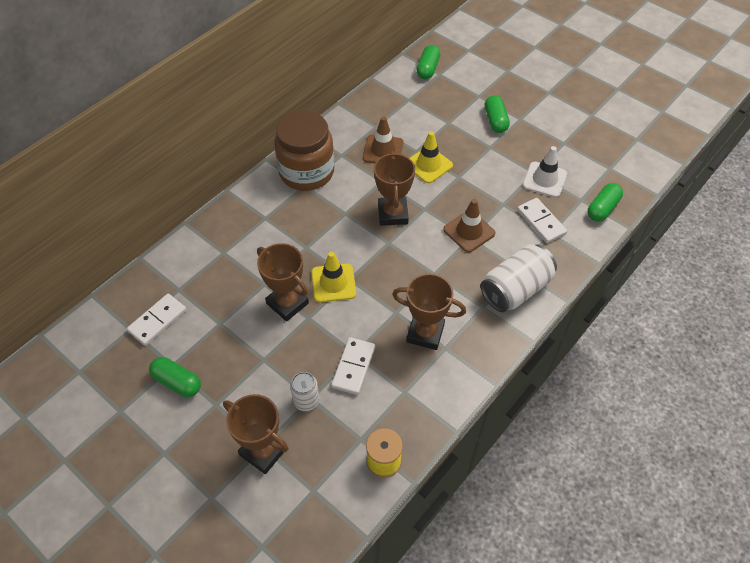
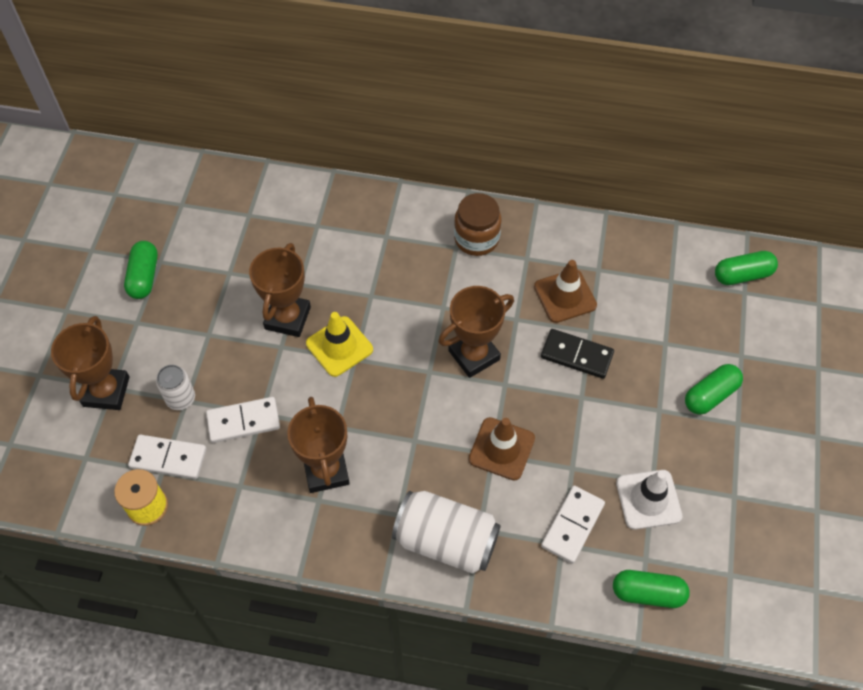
camera: 60 degrees right, 5 degrees up
white domino [127,293,187,346] -> white domino moved to [128,435,206,479]
brown jar [274,110,334,191] -> brown jar [454,193,502,256], size x0.62
yellow traffic cone [410,131,453,183] -> black domino [541,329,614,379]

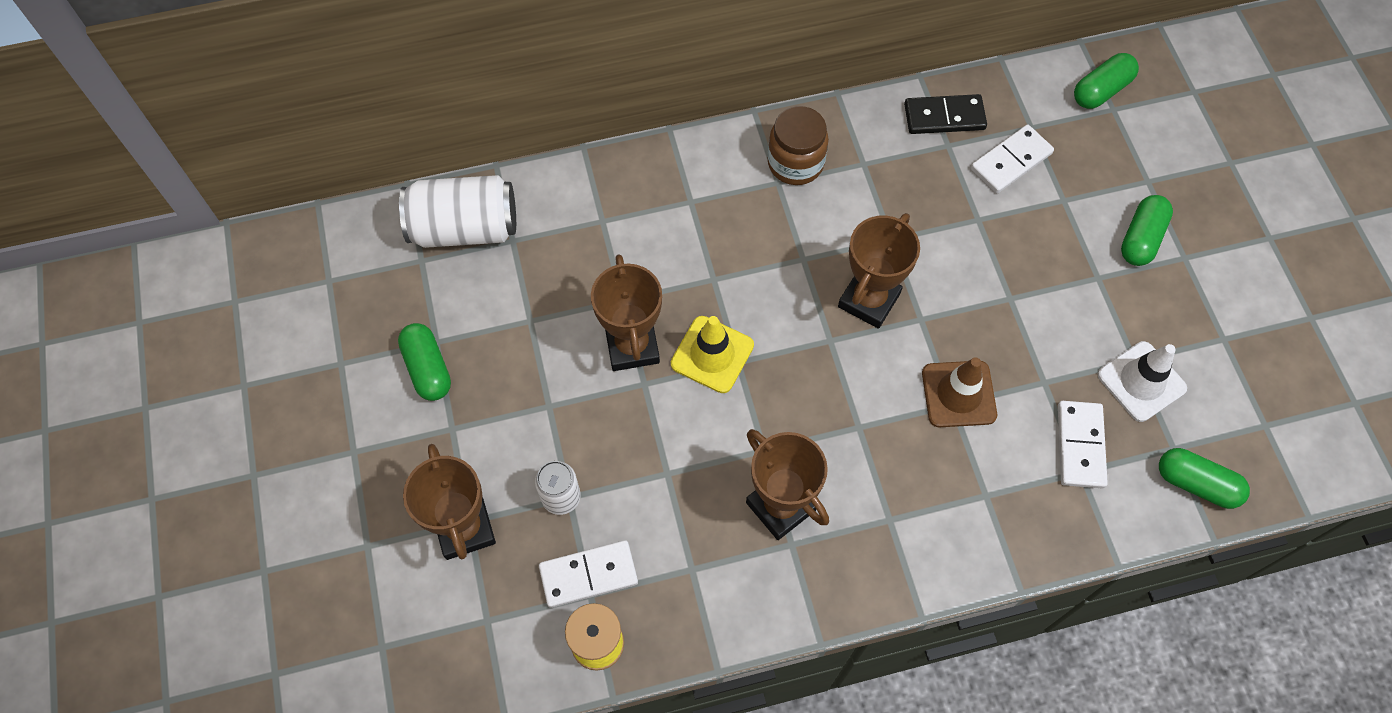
camera: 25 degrees left, 5 degrees up
white domino [206,397,280,443] -> white domino moved to [971,125,1054,193]
white can [392,491,501,574] -> white can moved to [399,175,516,248]
brown traffic cone [534,260,597,323] -> none
black domino [541,329,614,379] -> black domino moved to [904,94,987,134]
green capsule [613,570,690,608] -> green capsule turned 45 degrees clockwise [1159,448,1250,509]

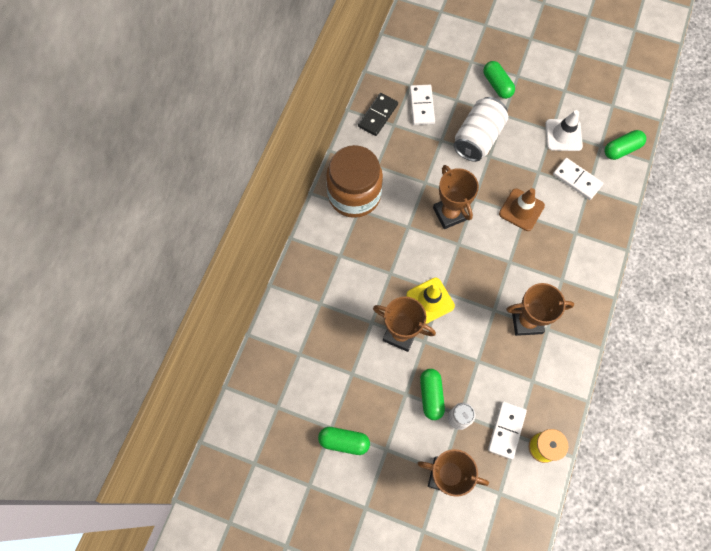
camera: 55 degrees left, 5 degrees up
white can [399,175,516,248] -> white can moved to [454,97,508,162]
brown jar [768,106,829,185] -> brown jar [326,145,383,218], size x1.61
green capsule [1074,53,1139,109] -> green capsule moved to [420,369,445,420]

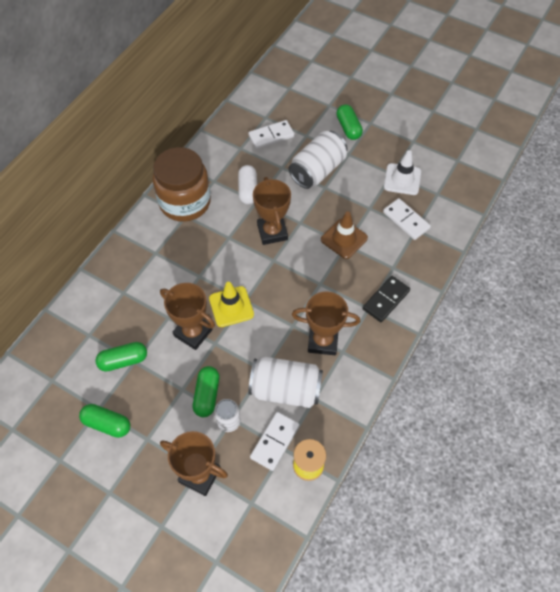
camera: 10 degrees right, 10 degrees down
black domino [358,93,398,136] -> black domino moved to [362,276,410,322]
white domino [410,85,435,125] -> white domino turned 60 degrees clockwise [248,120,295,149]
green capsule [604,130,646,160] -> green capsule moved to [95,342,147,372]
none -> white capsule [238,165,257,205]
none -> white can [248,357,323,408]

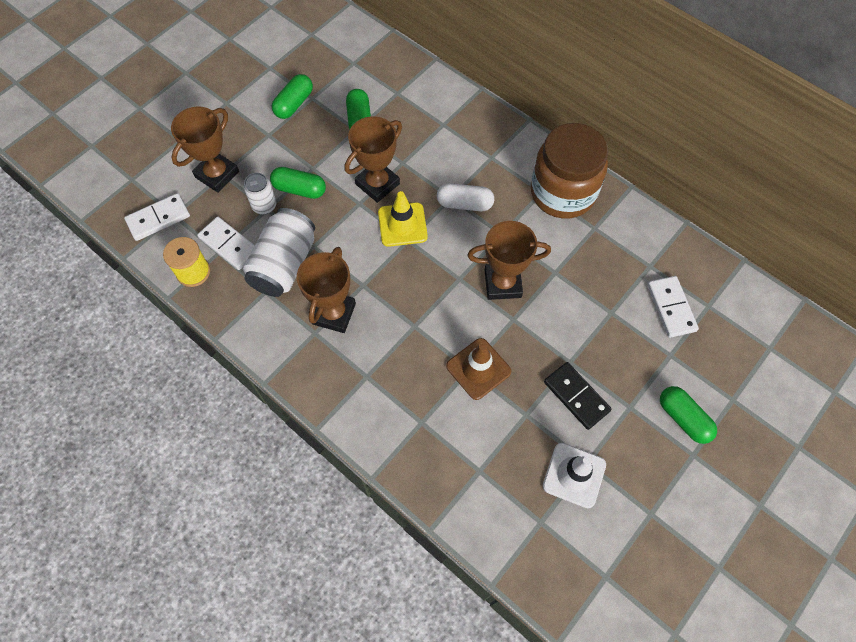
camera: 100 degrees right, 5 degrees up
white capsule [238,165,257,205] -> white capsule moved to [437,183,494,211]
white can [289,131,347,189] -> none
green capsule [336,104,363,140] -> green capsule turned 60 degrees clockwise [660,386,717,444]
black domino [362,276,410,322] -> black domino moved to [544,362,612,430]
white domino [383,198,431,240] -> white domino moved to [124,193,190,241]

